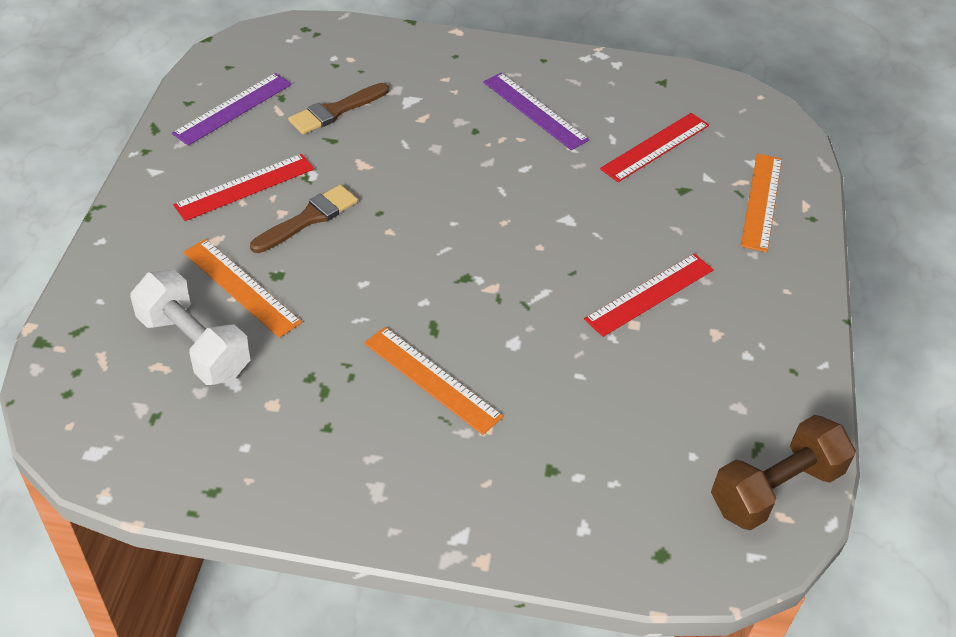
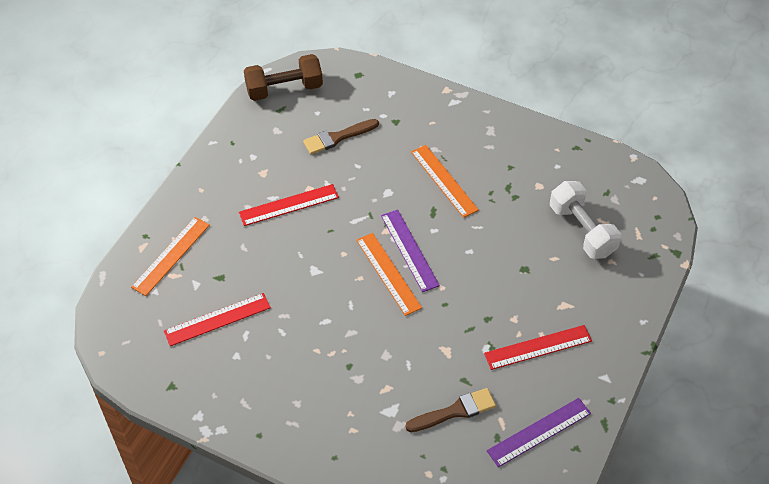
camera: 160 degrees left, 5 degrees up
orange ruler [183,239,302,338] -> orange ruler moved to [356,233,422,316]
brown brush [250,185,358,253] -> brown brush moved to [303,119,379,155]
purple ruler [483,73,589,150] -> purple ruler moved to [381,210,440,292]

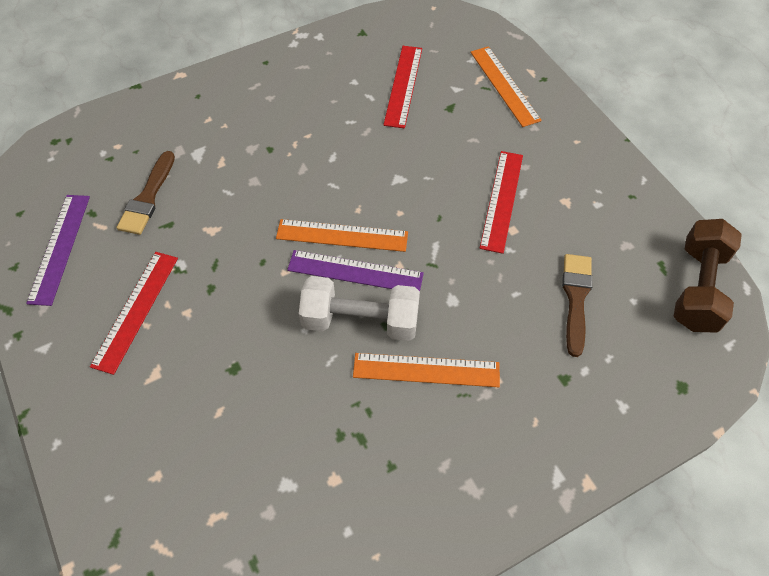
camera: 125 degrees right, 5 degrees up
white dumbbell [550,181,621,259] -> white dumbbell moved to [299,276,420,341]

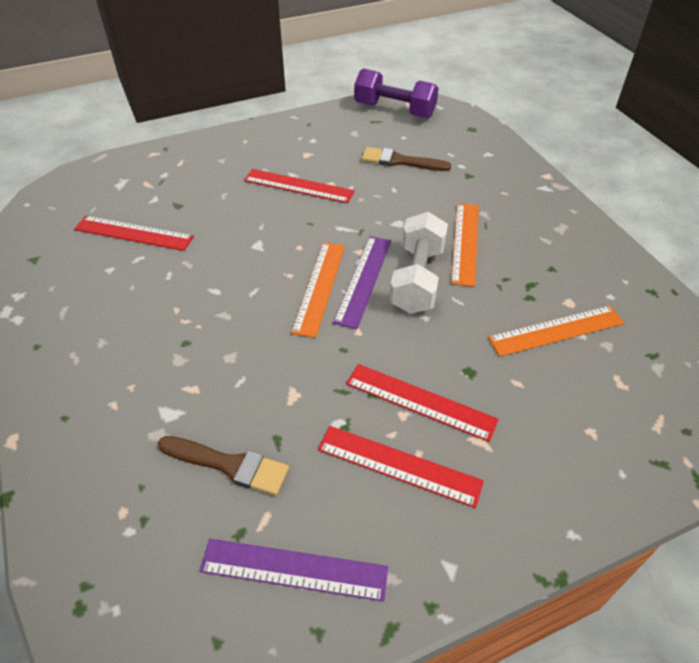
camera: 85 degrees left, 10 degrees down
orange ruler [470,46,542,127] -> orange ruler moved to [488,306,624,357]
brown dumbbell [673,219,742,333] -> purple dumbbell [354,68,438,118]
none -> red ruler [346,364,499,442]

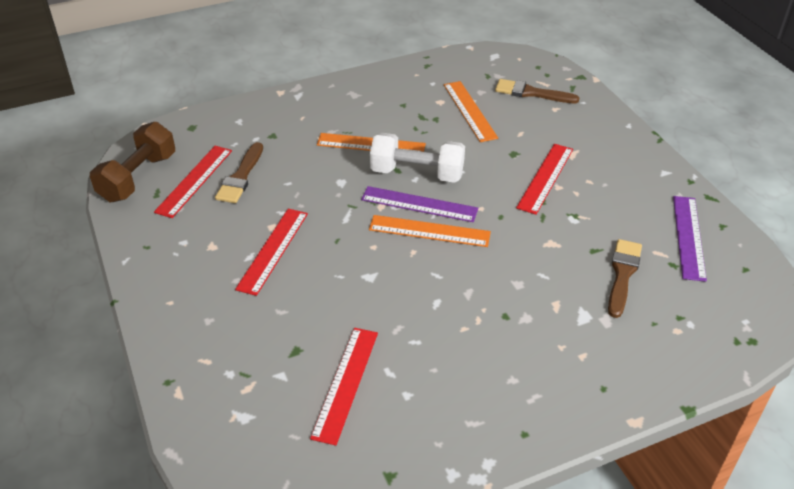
camera: 90 degrees left, 5 degrees down
red ruler [318,426,484,508] -> red ruler moved to [154,146,232,218]
purple dumbbell [354,68,438,118] -> brown dumbbell [90,122,175,202]
none -> brown brush [495,79,579,103]

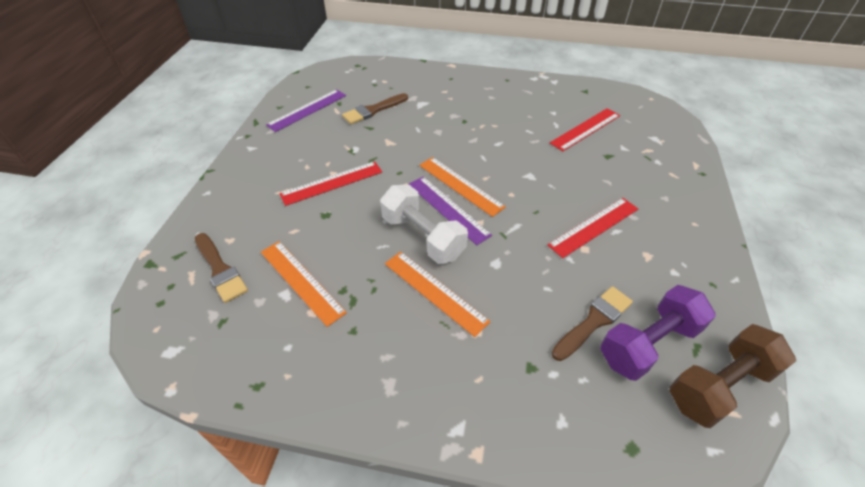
camera: 145 degrees left, 5 degrees up
red ruler [154,146,232,218] -> purple dumbbell [600,285,716,381]
orange ruler [444,81,498,142] -> orange ruler turned 60 degrees counterclockwise [261,241,347,327]

